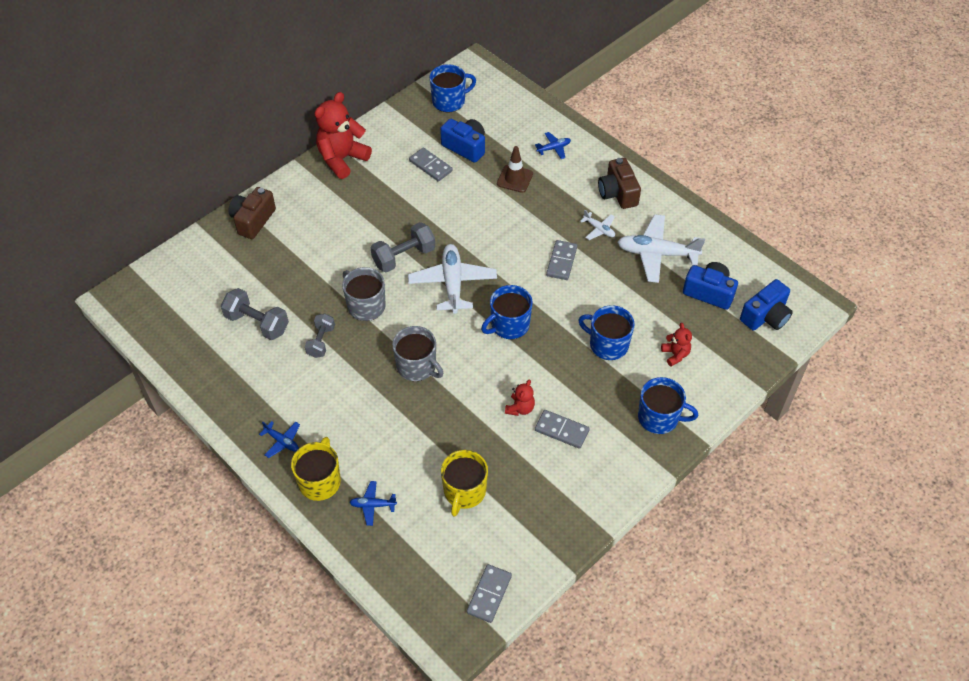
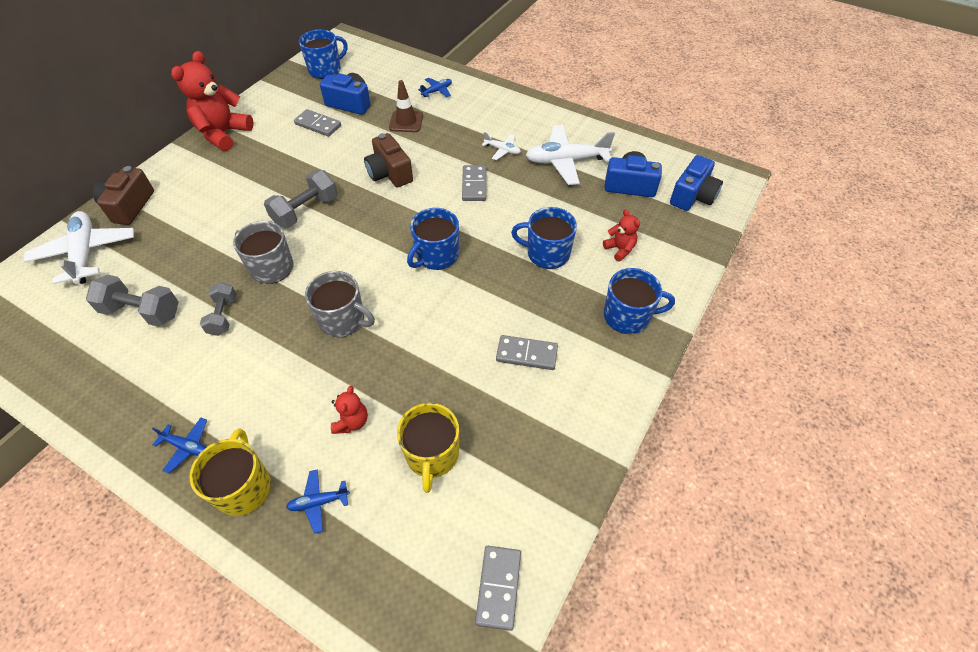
camera: 15 degrees left, 0 degrees up
white plane [408,244,497,314] -> white plane moved to [23,211,134,284]
red teddy bear [505,380,535,416] -> red teddy bear moved to [331,385,368,434]
brown camera [598,158,641,209] -> brown camera moved to [364,133,413,187]

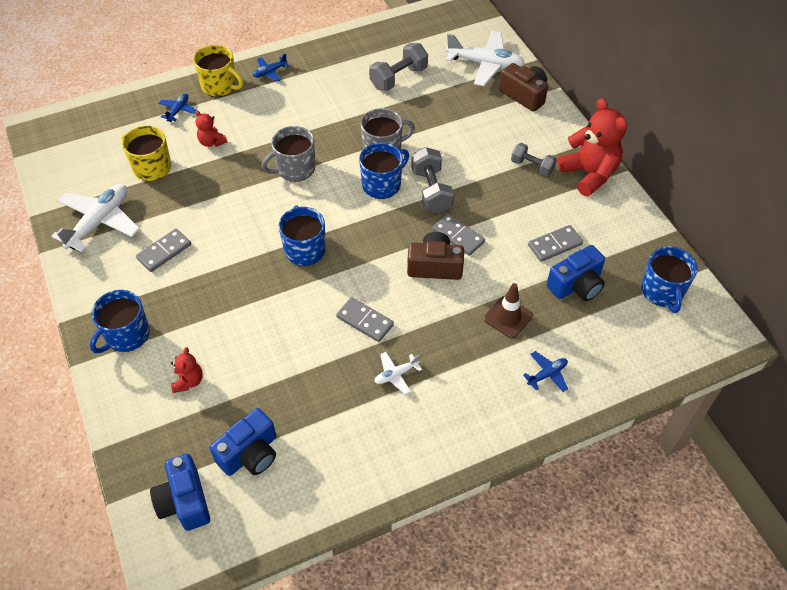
camera: 125 degrees right, 0 degrees up
grey dumbbell [200,282,237,336] -> grey dumbbell moved to [511,143,557,176]
blue plane [418,78,452,97] -> blue plane turned 120 degrees counterclockwise [523,351,568,392]
grey domino [475,546,521,631] -> grey domino moved to [432,214,485,256]
blue mug [511,207,577,269] -> blue mug moved to [359,143,409,199]
white plane [526,125,615,185] -> white plane moved to [51,184,140,252]
red teddy bear [603,209,640,262] -> red teddy bear turned 90 degrees counterclockwise [171,347,203,393]

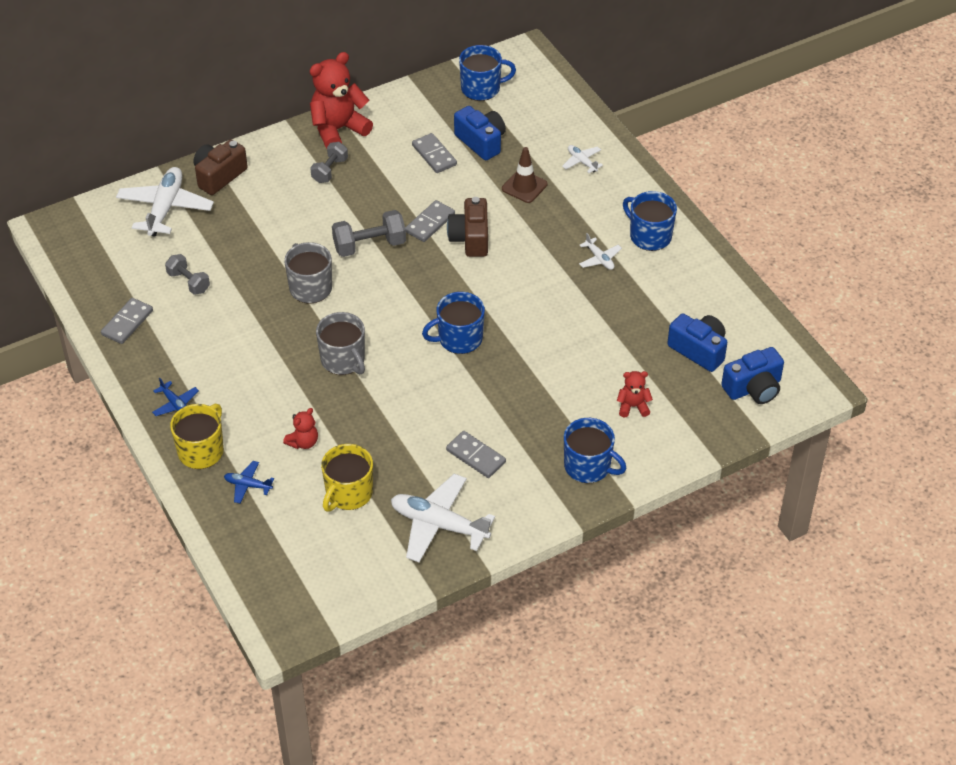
camera: 95 degrees left, 5 degrees down
grey domino [336,297,394,342] -> grey domino moved to [101,298,153,344]
blue mug [359,143,409,199] -> blue mug moved to [623,191,677,251]
grey dumbbell [369,43,428,91] -> grey dumbbell [165,254,210,295], size x0.66
blue plane [523,351,568,392] -> white plane [562,145,603,173]

